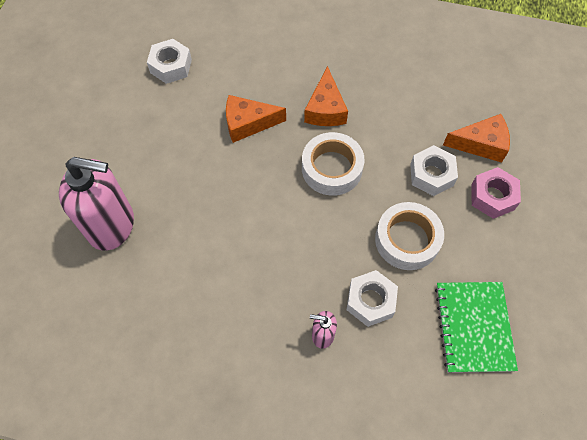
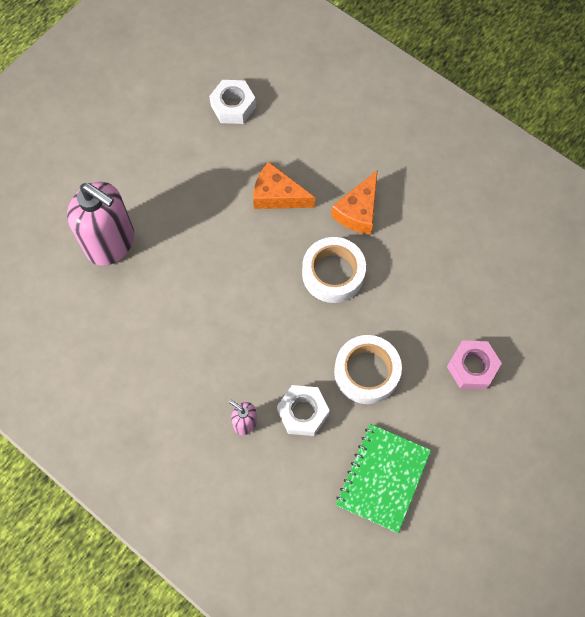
camera: 25 degrees right, 5 degrees up
white nut [410,145,458,196] -> none
orange cheese [443,114,510,162] -> none

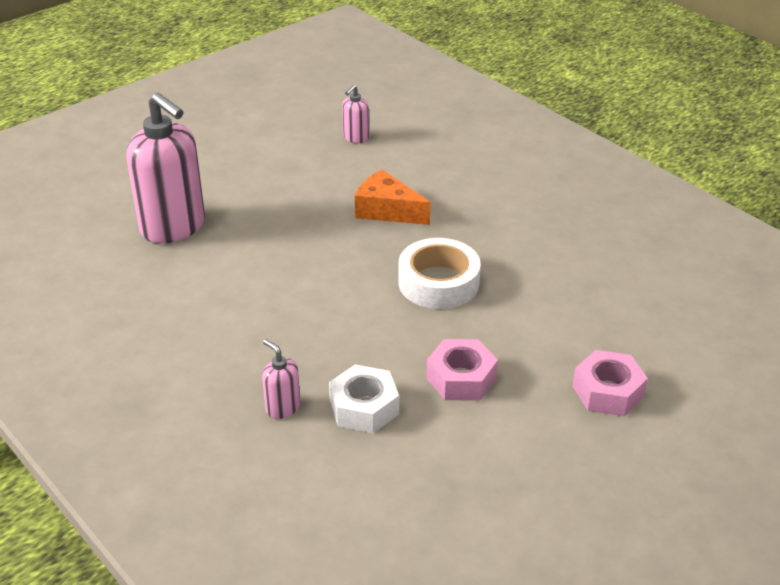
camera: 10 degrees right, 30 degrees down
white nut [209,80,256,124] -> pink soap dispenser [342,85,369,143]
orange cheese [331,171,377,235] -> none
white tape [334,335,402,404] -> pink nut [426,339,498,400]
green notebook [336,424,431,533] -> none

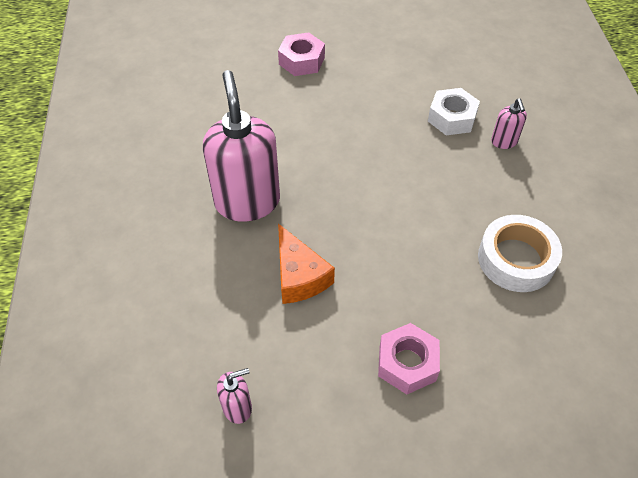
camera: 145 degrees left, 15 degrees up
pink soap dispenser [127,93,205,244] -> pink soap dispenser moved to [203,70,280,222]
white tape [398,238,481,309] -> white tape moved to [478,215,562,292]
pink nut [426,339,498,400] -> pink nut moved to [378,323,440,394]

